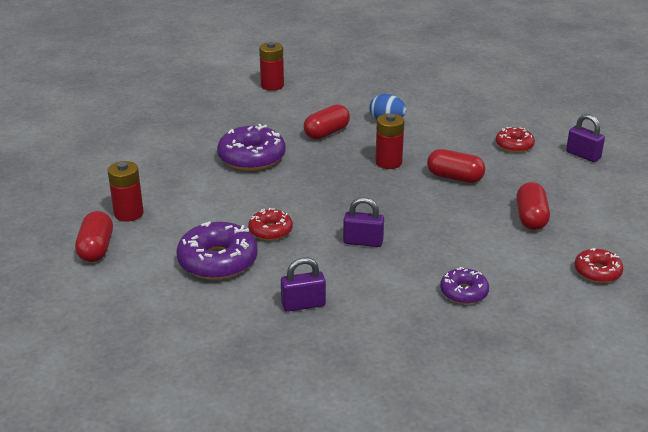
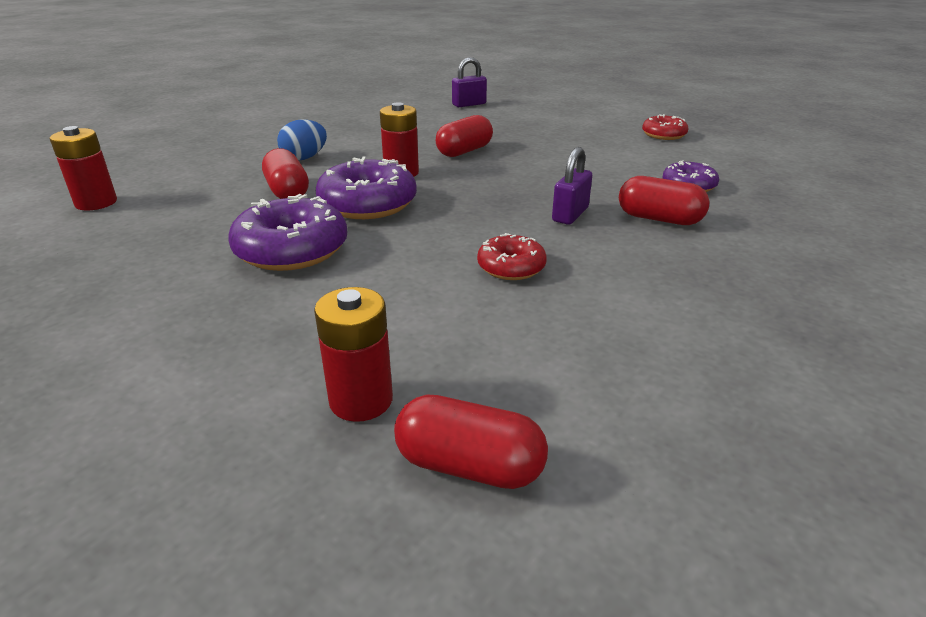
camera: 70 degrees left, 0 degrees up
purple donut [176,222,258,280] -> purple donut moved to [316,157,417,219]
purple padlock [281,257,326,312] -> none
red donut [496,127,535,153] -> none
red capsule [516,182,550,230] -> red capsule moved to [619,176,710,225]

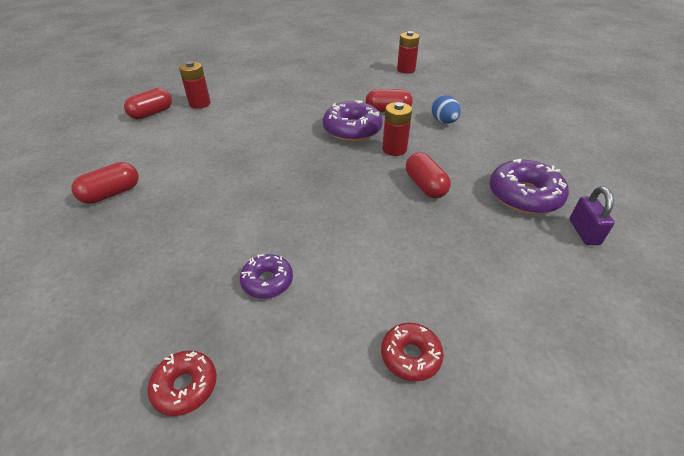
camera: 115 degrees right, 10 degrees up
purple donut [229,194,347,271] -> purple donut moved to [489,159,569,214]
red donut [477,233,547,280] -> red donut moved to [148,350,217,416]
purple padlock [552,147,592,225] -> none
red capsule [619,176,710,225] -> red capsule moved to [71,162,139,204]

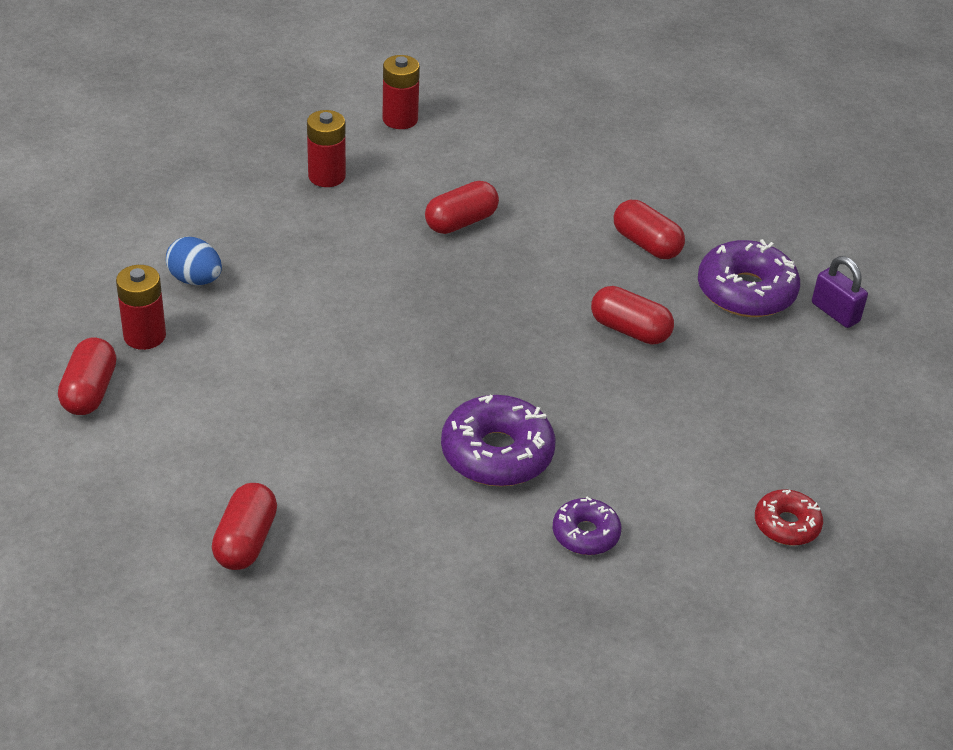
camera: 40 degrees left, 0 degrees up
red donut [148,350,217,416] -> none
purple donut [323,100,383,142] -> purple donut moved to [441,395,556,486]
red battery [382,102,412,156] -> red battery moved to [307,110,346,187]
blue egg [431,95,461,124] -> blue egg moved to [166,237,222,285]
none -> red capsule [614,200,685,259]

